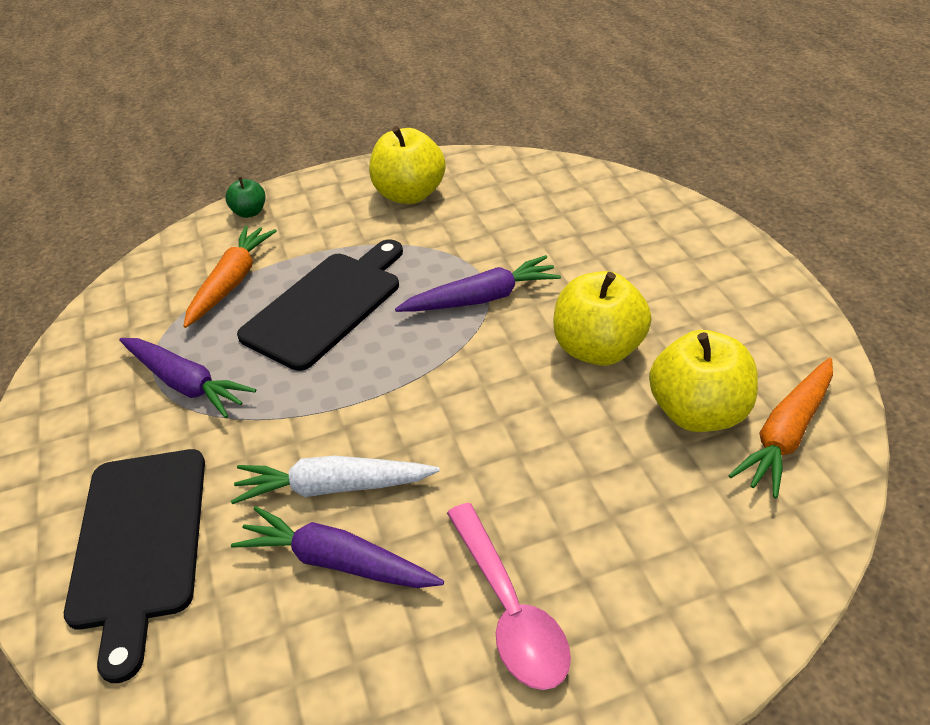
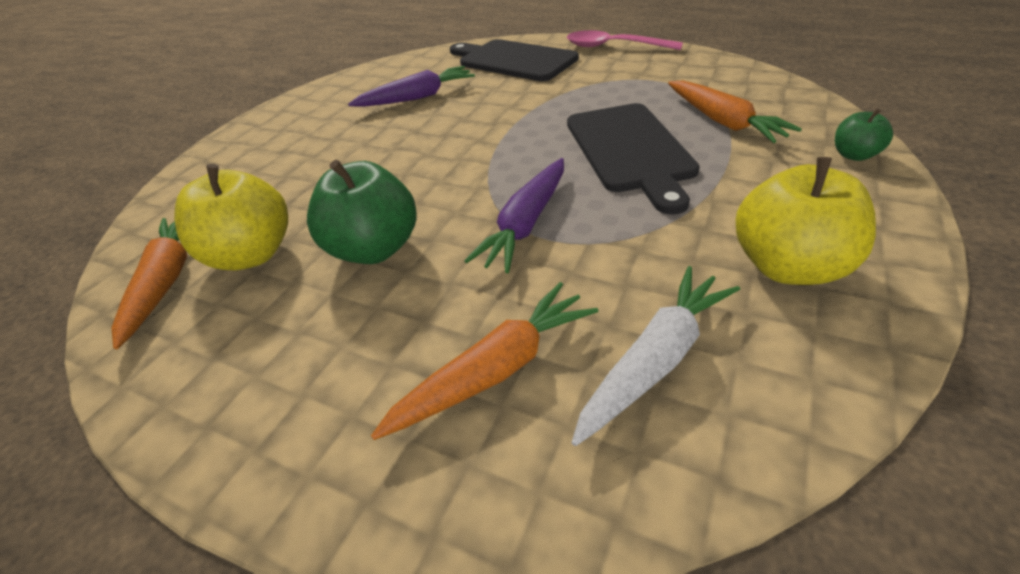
camera: 135 degrees right, 0 degrees up
purple carrot [119,338,256,418] -> none
white carrot [231,456,440,504] -> white carrot moved to [571,266,740,446]
pink spoon [447,503,571,690] -> pink spoon moved to [567,30,683,50]
yellow apple [553,271,652,366] -> green apple [307,160,417,264]
none -> orange carrot [371,282,598,440]

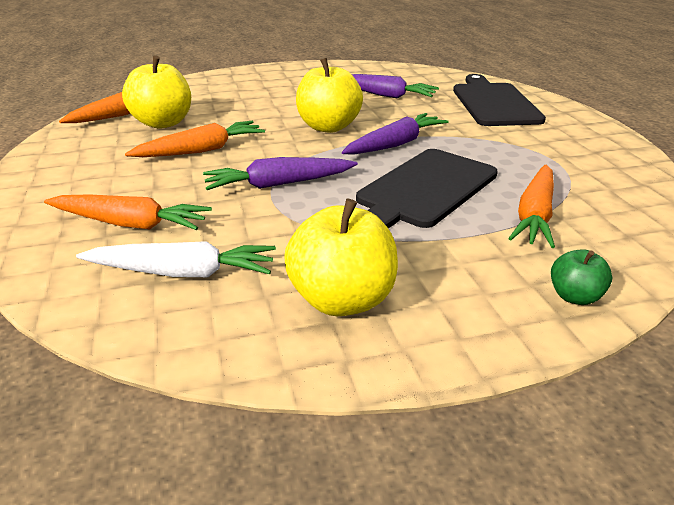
camera: 45 degrees right, 10 degrees down
green apple [307,160,417,264] -> orange carrot [125,121,265,157]
pink spoon [567,30,683,50] -> none
none -> yellow apple [296,58,363,133]
none -> purple carrot [342,113,448,154]

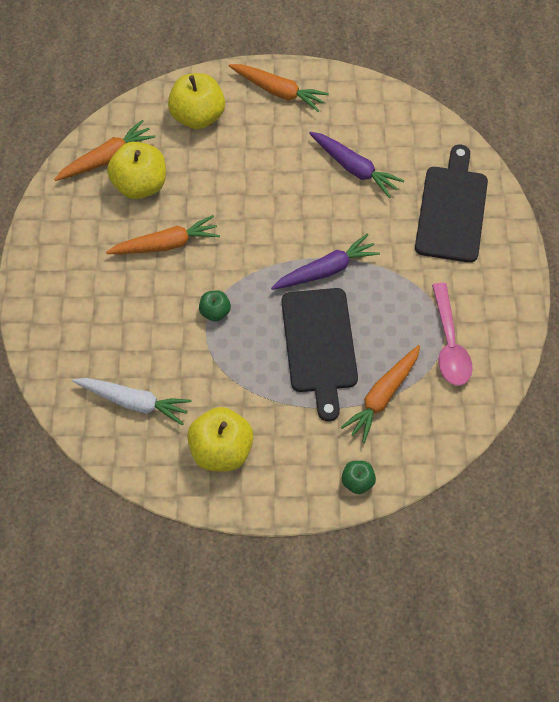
camera: 15 degrees right, 30 degrees up
orange carrot [44,194,212,230] -> orange carrot moved to [229,64,329,112]
purple carrot [203,157,358,190] -> green apple [199,290,231,321]
yellow apple [296,58,363,133] -> yellow apple moved to [168,73,225,129]
black cutting board [356,149,498,229] -> black cutting board turned 60 degrees counterclockwise [282,288,358,421]
none -> pink spoon [432,283,473,386]

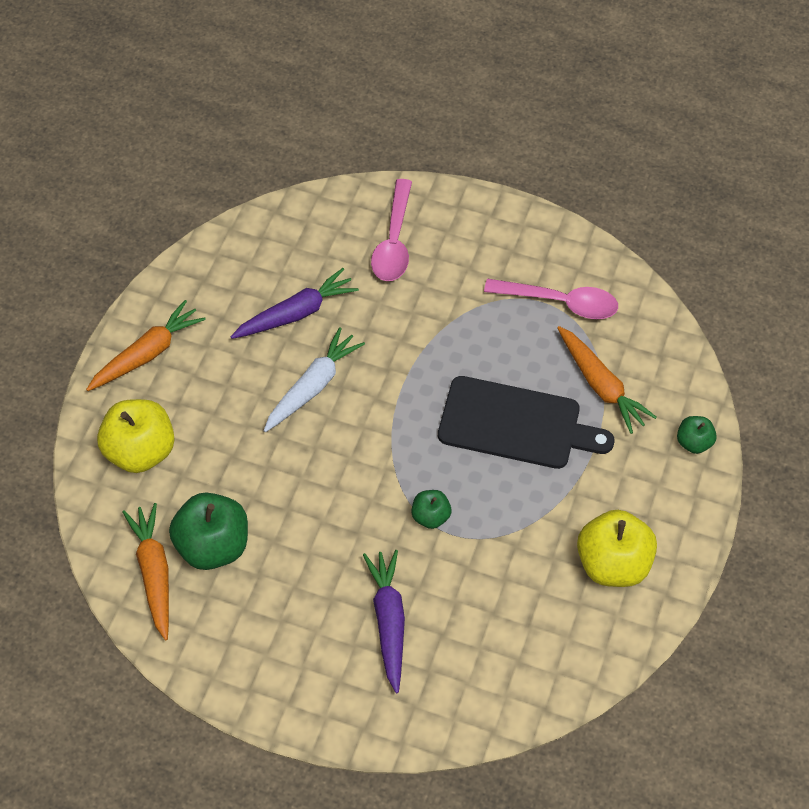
camera: 70 degrees left, 5 degrees down
white carrot [73,378,192,425] -> white carrot moved to [264,327,365,432]
orange carrot [106,215,220,254] -> none
yellow apple [107,142,166,199] -> green apple [169,493,248,570]
purple carrot [271,234,380,290] -> purple carrot moved to [363,550,405,693]
black cutting board [415,145,488,263] -> pink spoon [371,179,412,281]

